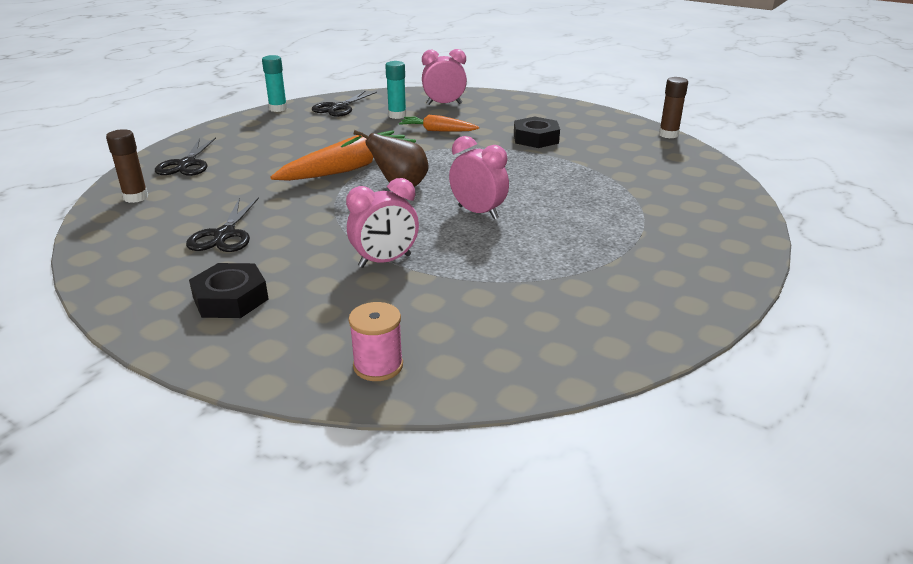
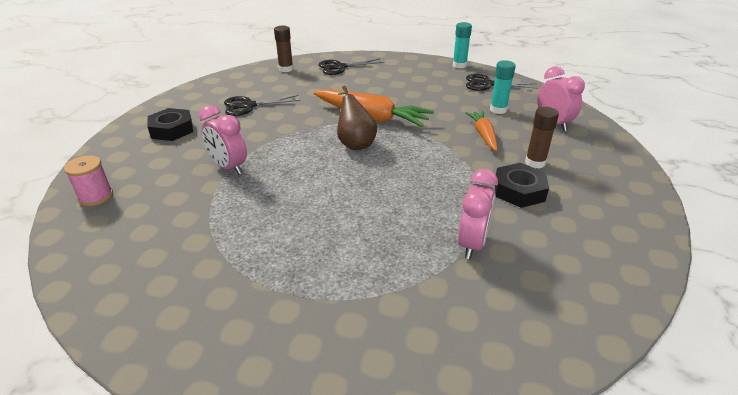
camera: 70 degrees right, 5 degrees up
pink clock [449,136,509,219] -> pink clock moved to [458,169,498,259]
brown glue stick [659,77,688,138] -> brown glue stick moved to [525,107,559,168]

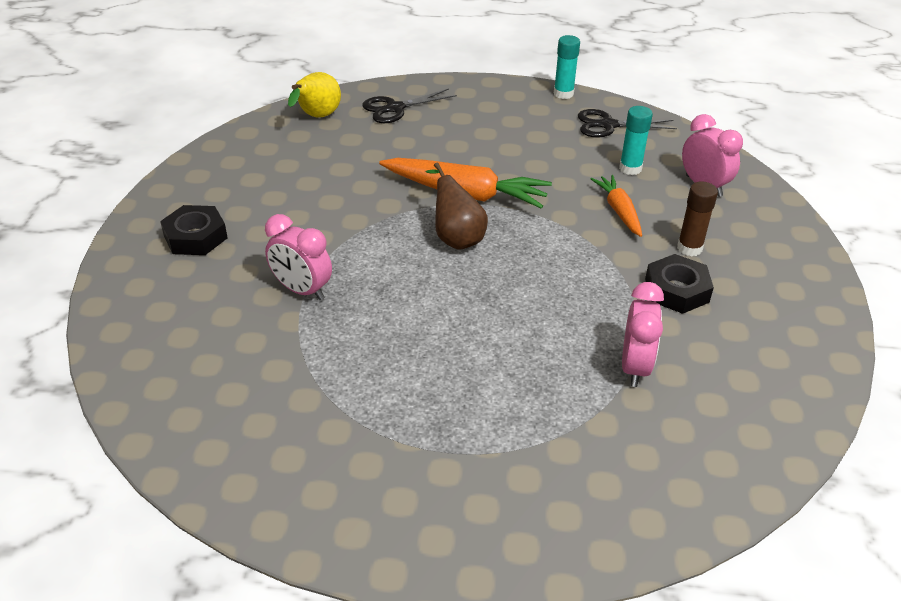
camera: 10 degrees left, 5 degrees up
pink spool [64,155,113,206] -> none
black scissors [224,95,301,116] -> none
brown glue stick [274,26,293,72] -> yellow pear [288,72,341,117]

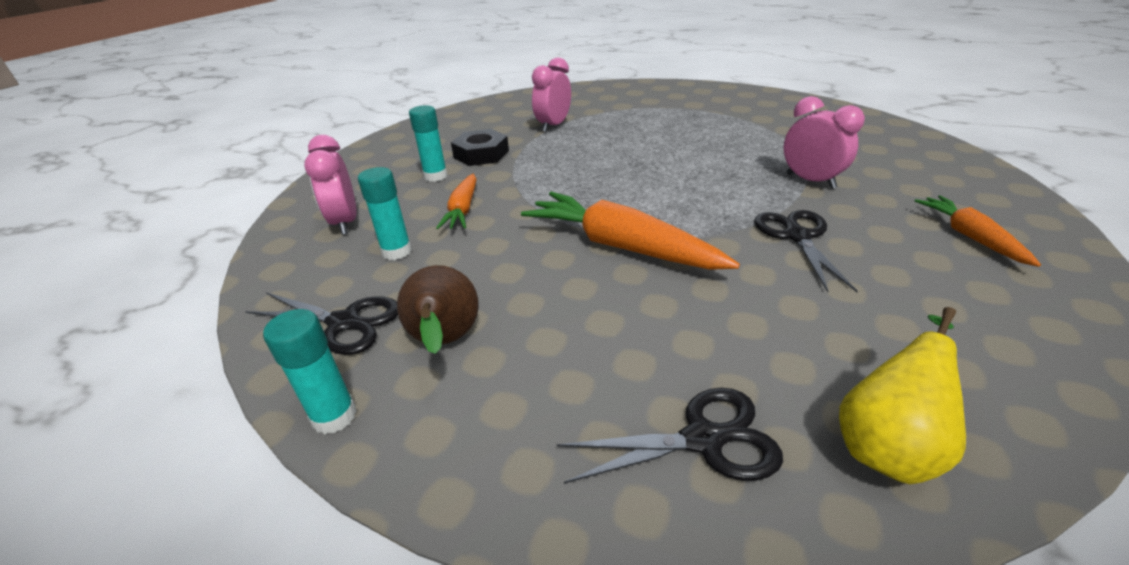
camera: 160 degrees left, 5 degrees down
black nut [160,205,228,255] -> orange carrot [914,195,1041,267]
brown pear [425,162,488,250] -> brown pear moved to [397,265,479,354]
brown glue stick [677,182,718,256] -> turquoise glue stick [409,105,448,182]
none -> black scissors [754,210,858,292]

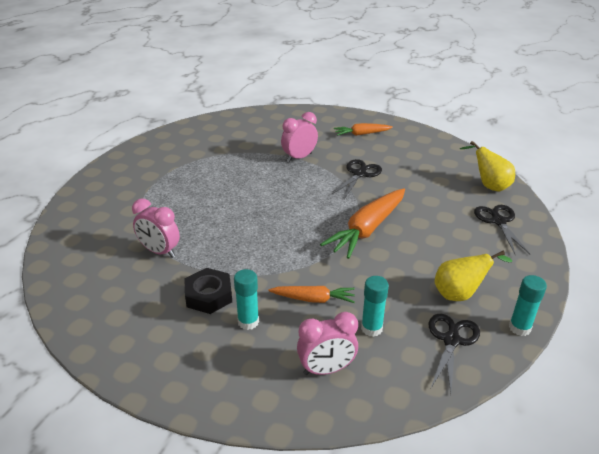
camera: 90 degrees left, 0 degrees up
brown pear [397,265,479,354] -> yellow pear [434,251,512,301]
black scissors [754,210,858,292] -> black scissors turned 120 degrees clockwise [332,159,382,199]

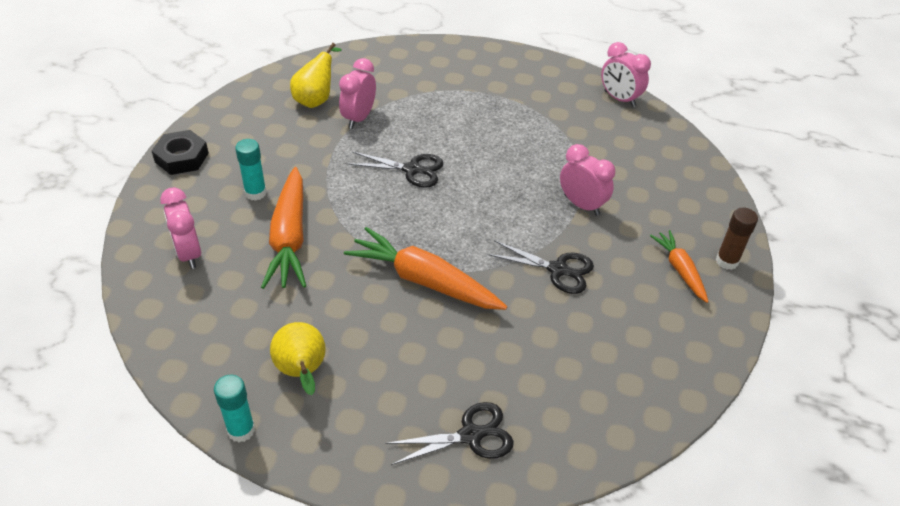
camera: 80 degrees right, 10 degrees up
black nut [184,268,232,314] -> black nut moved to [152,130,209,175]
orange carrot [268,286,355,303] -> orange carrot [261,167,306,289], size x1.75
turquoise glue stick [361,276,389,337] -> none
black scissors [429,313,480,393] -> black scissors moved to [348,152,444,188]
yellow pear [460,141,515,191] -> yellow pear moved to [290,43,342,108]
none -> pink clock [601,42,651,107]
none -> brown glue stick [716,207,758,270]

